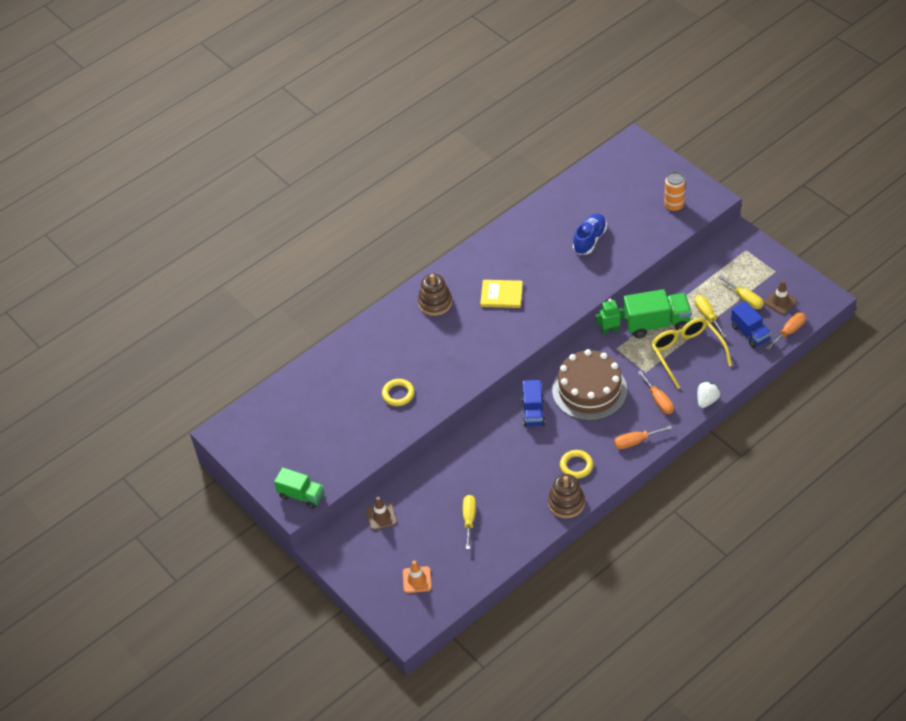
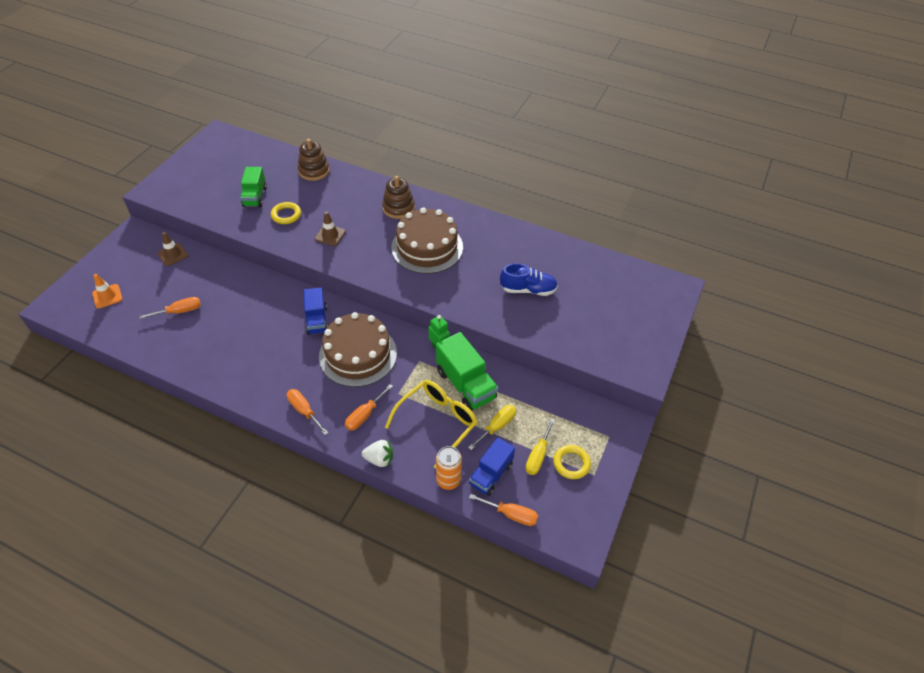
camera: 60 degrees right, 0 degrees up
green truck [274,467,324,509] -> green truck moved to [240,167,267,207]
yellow screwdriver [463,495,476,549] -> orange screwdriver [140,297,201,319]
yellow book [480,280,523,308] -> brown cake [391,207,463,274]
blue truck [522,380,545,427] -> blue truck turned 75 degrees counterclockwise [304,288,328,335]
brown stacking toy [548,474,585,518] -> brown stacking toy moved to [298,139,330,181]
yellow ring [560,450,593,479] -> yellow ring moved to [553,445,591,479]
orange can [664,172,685,212] -> orange can moved to [436,446,462,490]
brown traffic cone [764,280,797,314] -> brown traffic cone moved to [315,212,346,246]

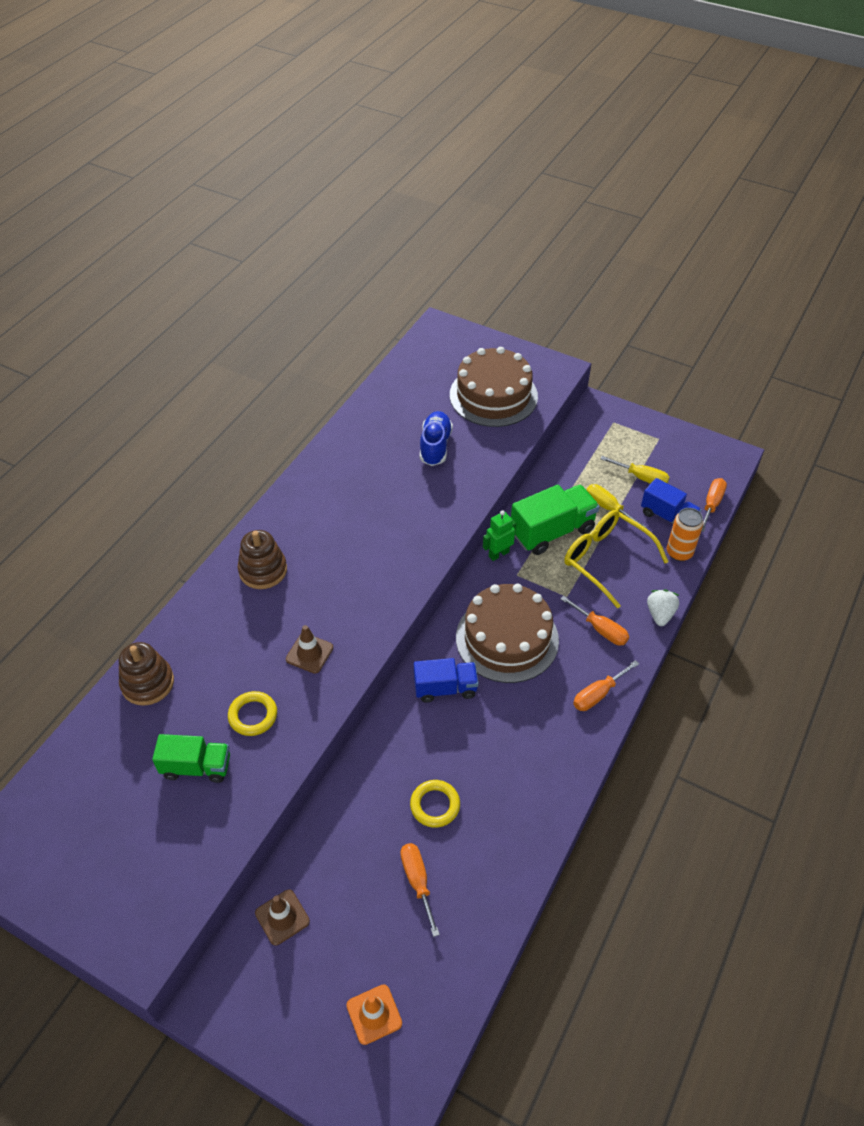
camera: 85 degrees left, 0 degrees up
brown cake [391,207,463,274] -> brown cake moved to [450,347,538,427]
yellow ring [553,445,591,479] -> yellow ring moved to [410,780,460,828]

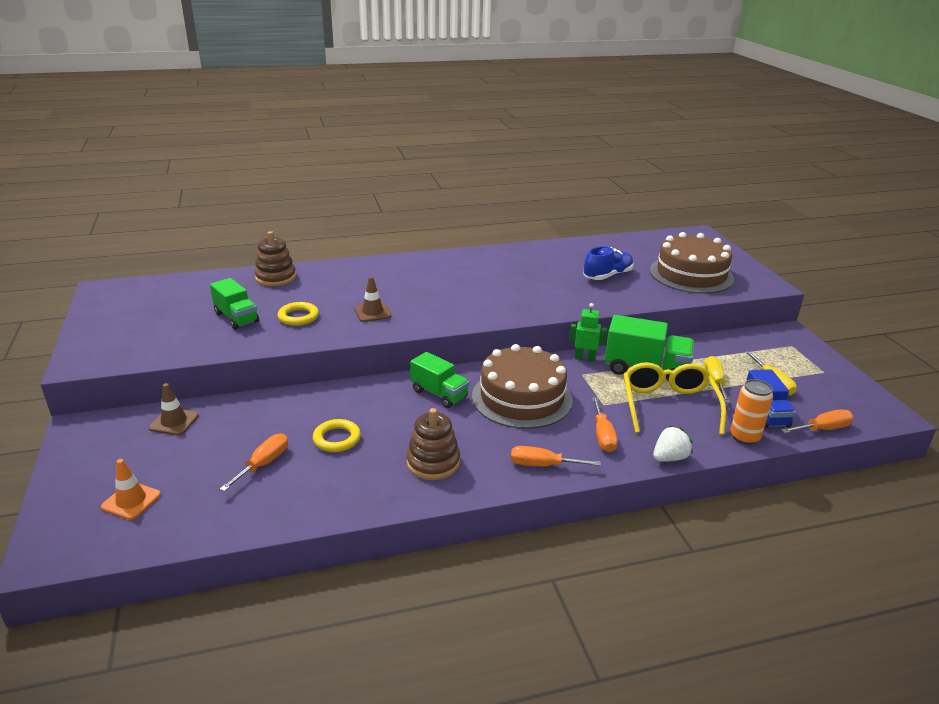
camera: 45 degrees right, 20 degrees down
brown stacking toy [238,530,287,589] -> brown stacking toy moved to [406,408,460,480]
blue truck [414,658,479,703] -> green truck [410,352,469,408]

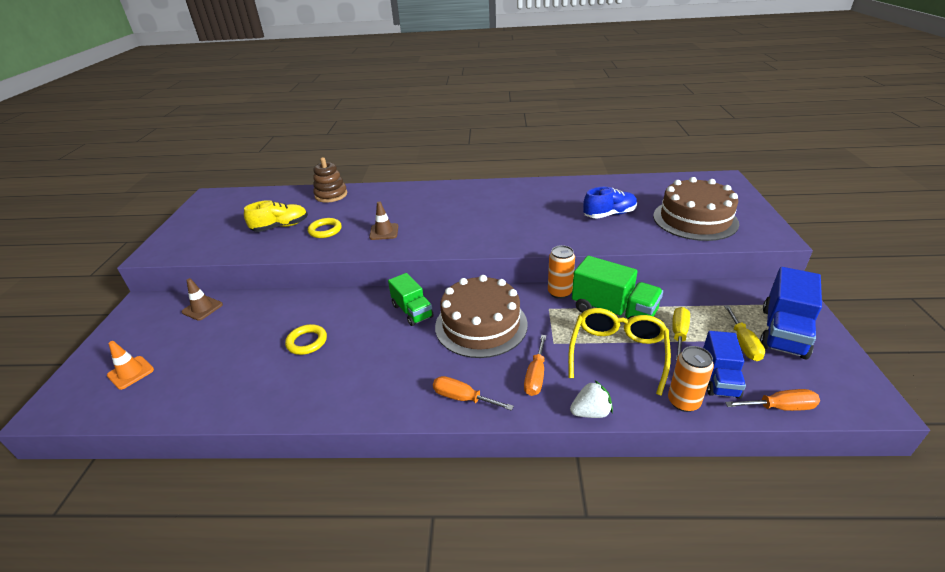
camera: 20 degrees right, 5 degrees up
green truck [210,278,259,329] -> yellow shoe [244,200,308,232]
orange screwdriver [220,434,288,491] -> none
brown stacking toy [406,408,460,480] -> none
green robot [569,303,607,362] -> orange can [548,245,575,299]
none -> blue truck [760,267,822,360]

